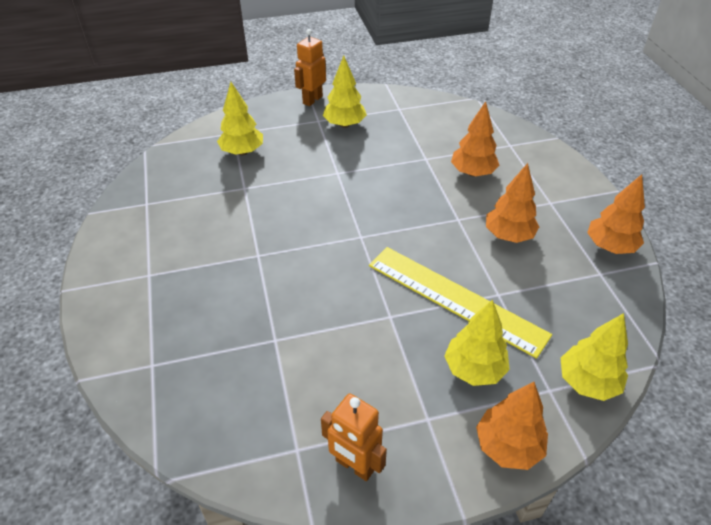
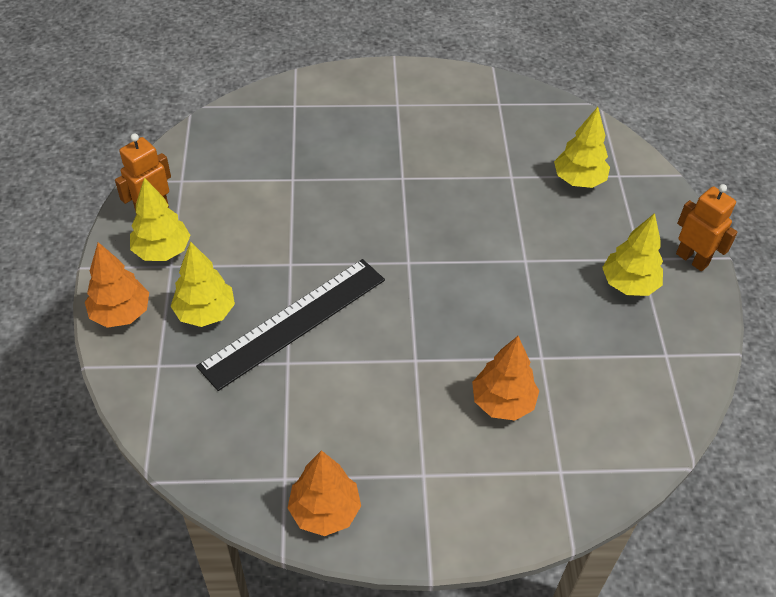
camera: 100 degrees right, 5 degrees up
yellow ruler [369,247,552,359] -> black ruler [196,259,385,391]
orange tree [486,163,539,243] -> none
yellow tree [560,313,628,401] -> yellow tree moved to [130,178,190,261]

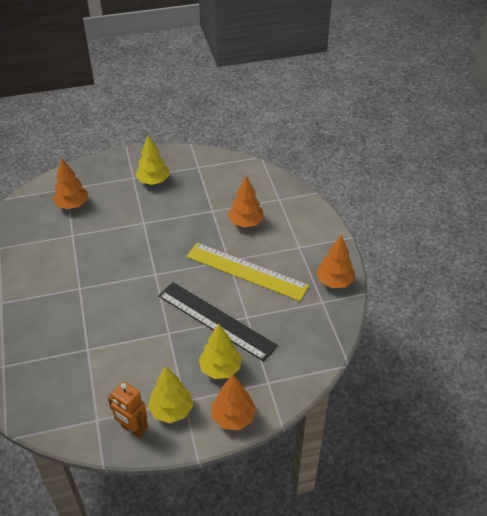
camera: 100 degrees left, 5 degrees down
yellow tree [554,107,610,188] -> orange tree [53,158,88,209]
orange robot [676,184,738,271] -> none
none -> yellow ruler [186,243,309,301]

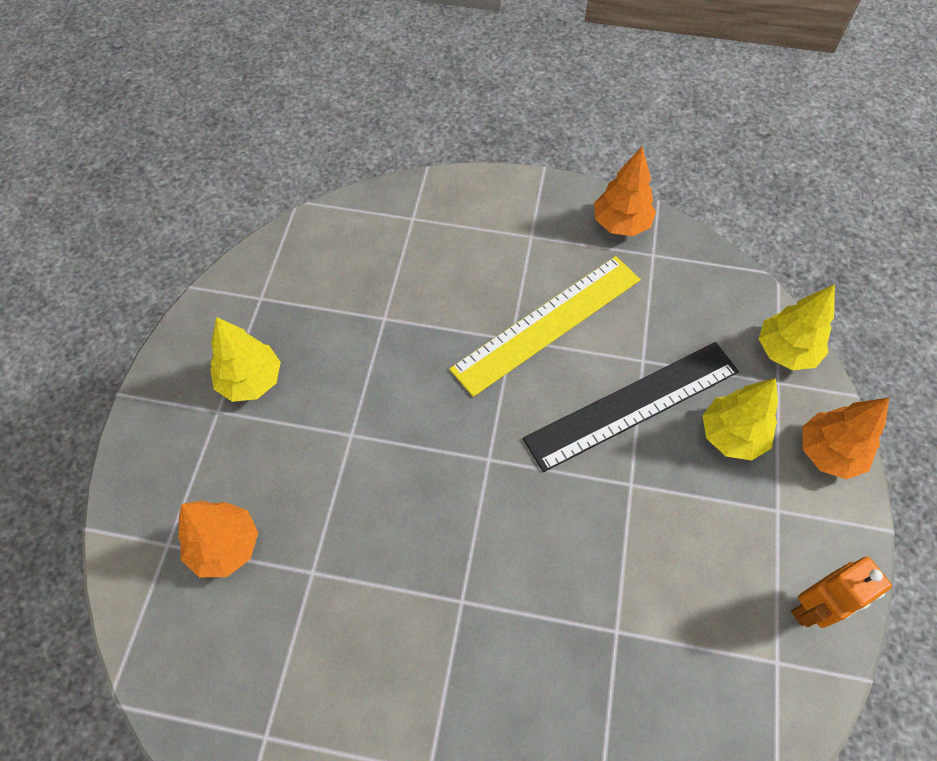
camera: 65 degrees left, 15 degrees up
yellow tree [148,367,193,423] -> yellow tree moved to [759,284,835,370]
orange tree [228,176,264,227] -> none

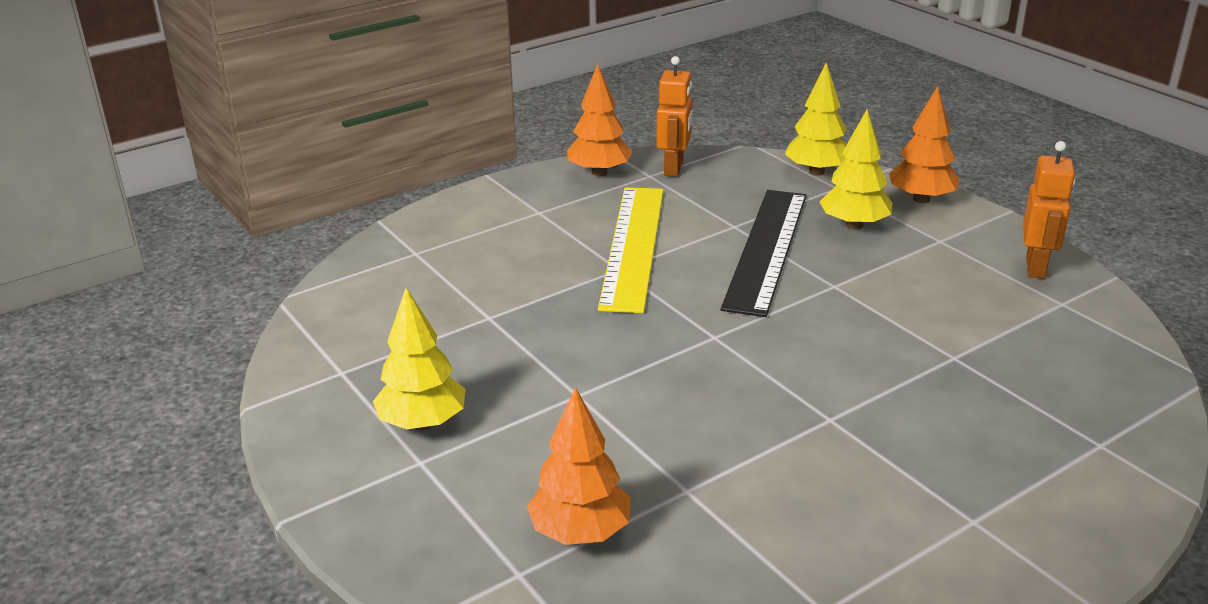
camera: 45 degrees left, 30 degrees down
none -> orange robot [656,56,692,177]

